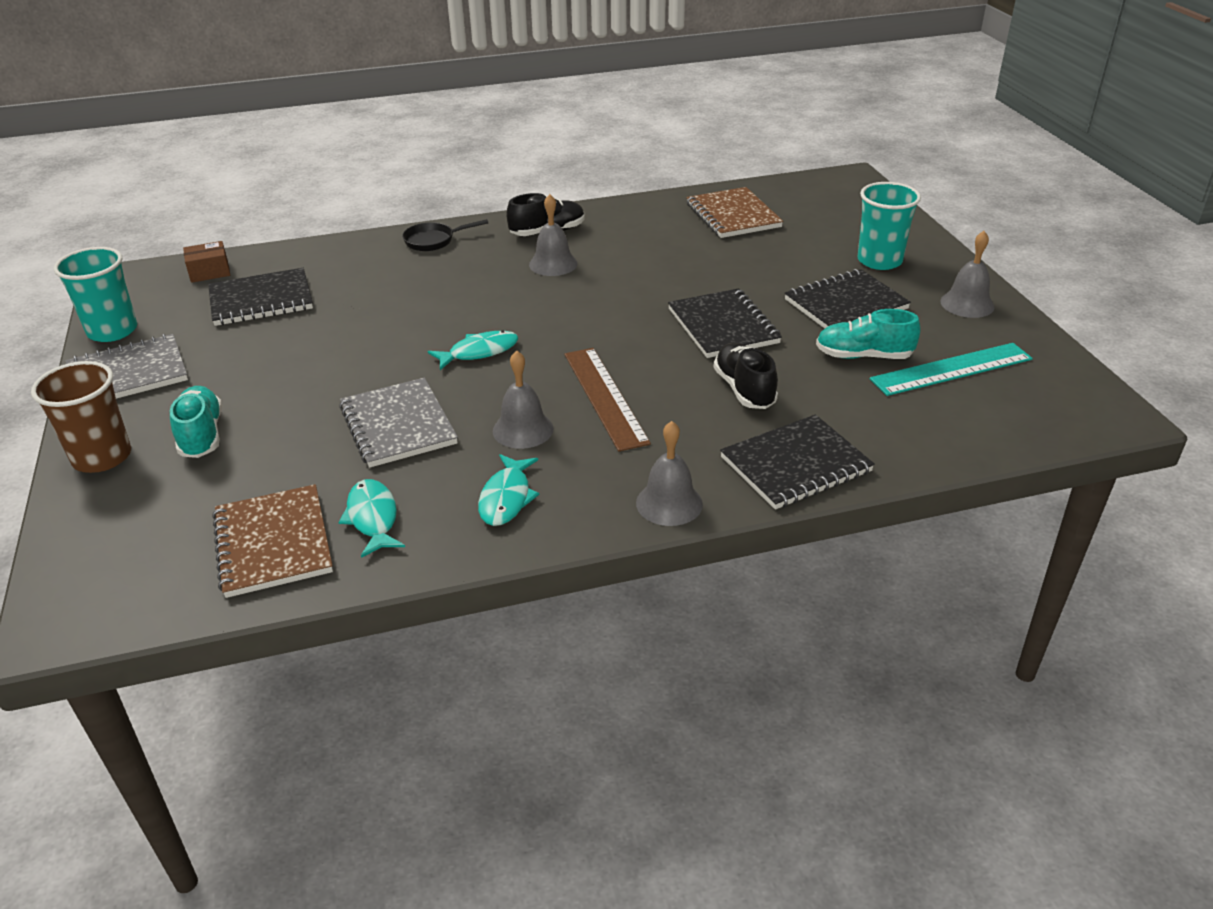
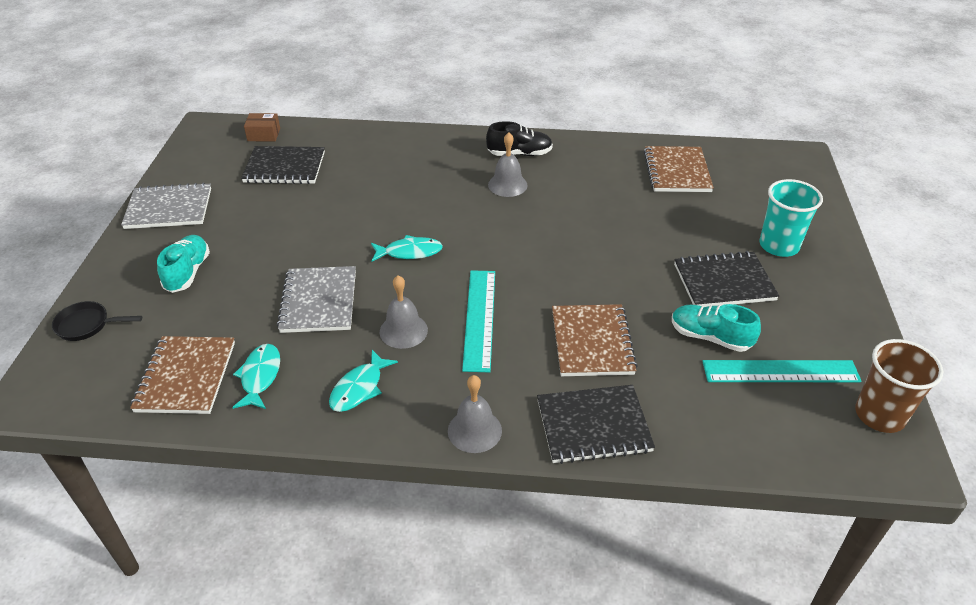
camera: 20 degrees right, 5 degrees up
brown cup [31,361,131,473] -> brown cup moved to [855,339,943,433]
turquoise cup [54,247,137,342] -> none
black pan [402,219,488,251] -> black pan moved to [52,301,142,341]
brown ruler [565,348,651,452] -> turquoise ruler [462,270,495,373]
black notebook [668,288,782,358] -> none
black shoe [713,343,778,409] -> brown notebook [552,304,638,376]
grey bell [940,231,995,318] -> none

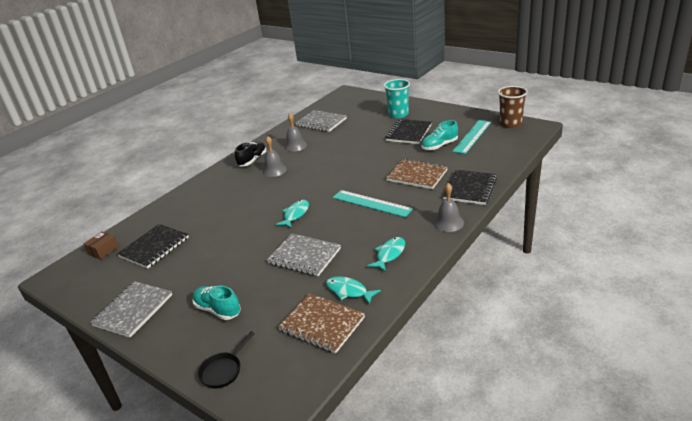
camera: 55 degrees left, 10 degrees down
turquoise fish [329,350,398,412] -> turquoise fish turned 120 degrees counterclockwise [367,237,405,272]
grey bell [380,275,428,349] -> grey bell moved to [284,113,307,152]
brown notebook [644,146,714,192] -> grey notebook [296,110,347,132]

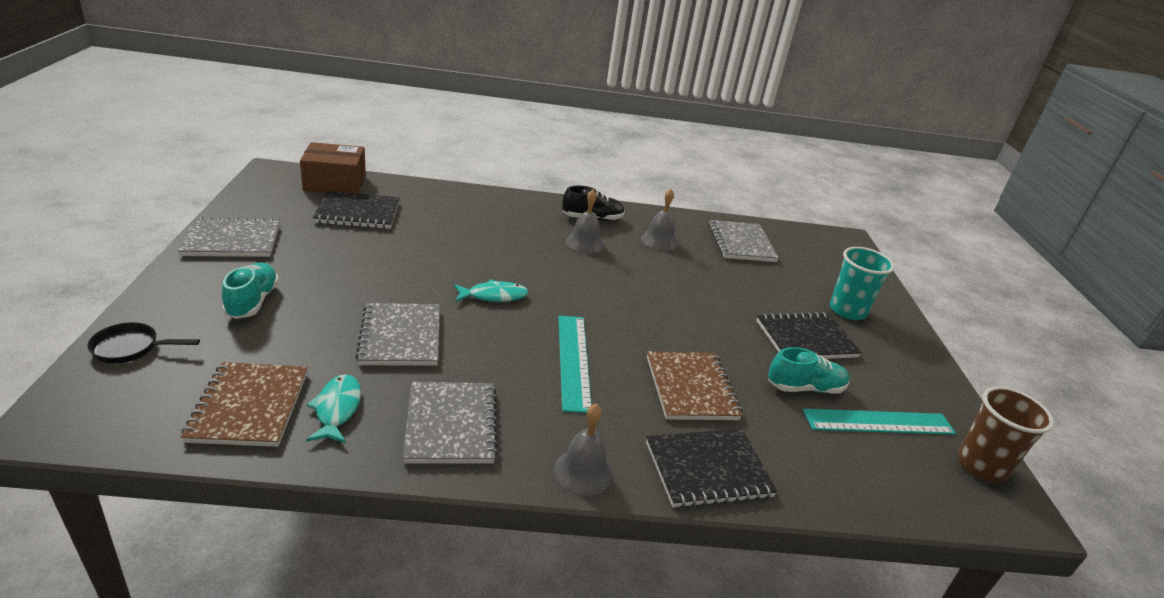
camera: 45 degrees right, 0 degrees up
brown box [84,231,119,260] -> brown box [300,142,366,194], size x1.83
turquoise fish [367,237,405,272] -> grey notebook [403,382,498,464]
turquoise shoe [421,120,458,150] -> turquoise shoe turned 150 degrees clockwise [768,347,849,394]

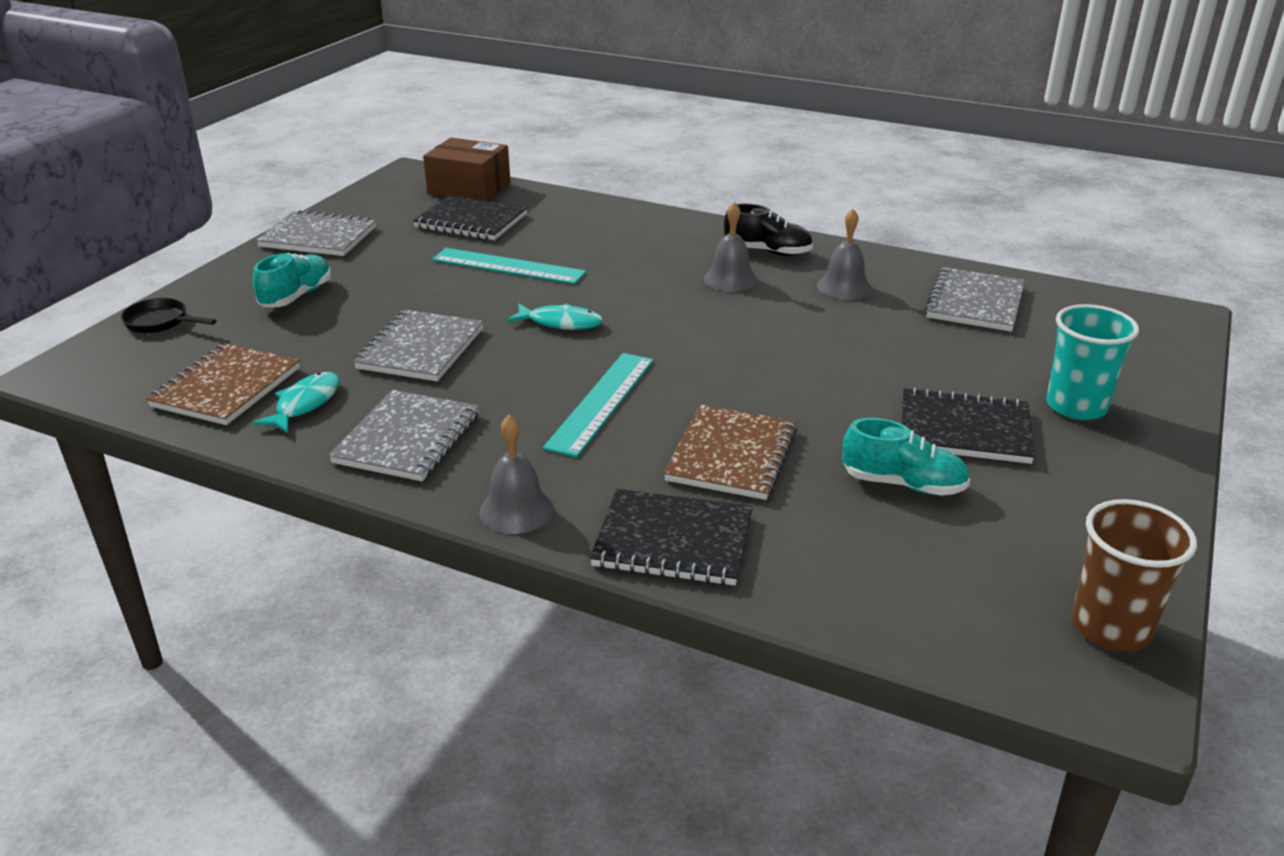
camera: 30 degrees right, 0 degrees up
turquoise ruler [803,409,956,435] -> turquoise ruler moved to [432,248,586,284]

